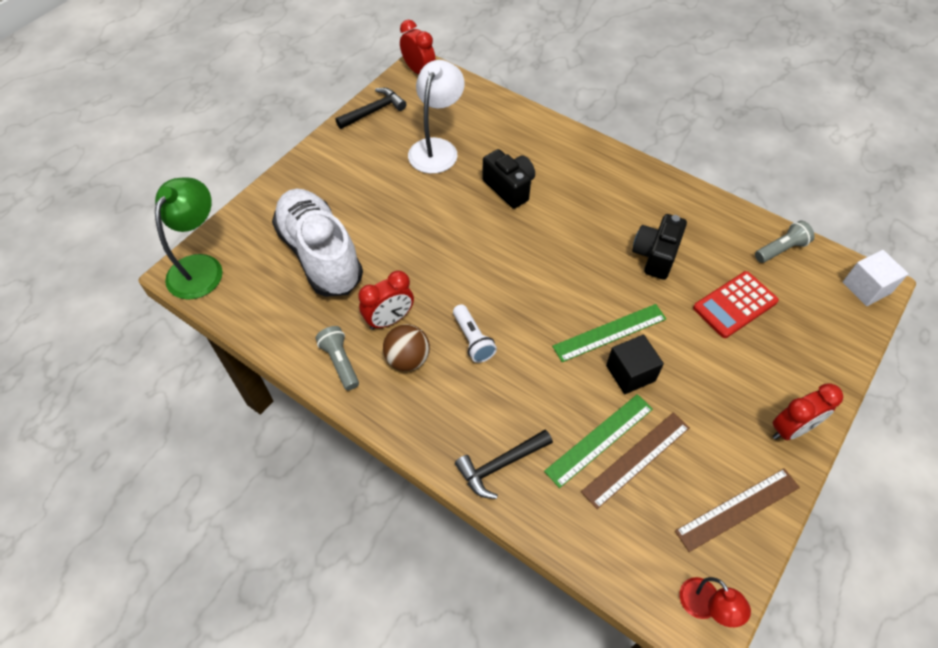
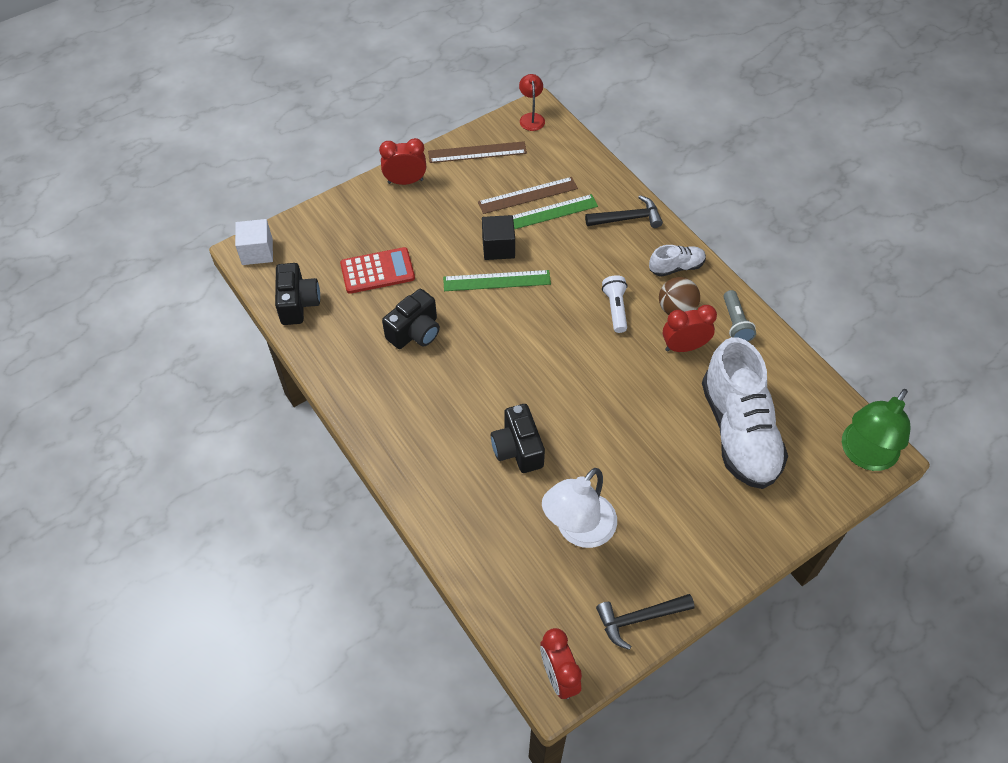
camera: 160 degrees left, 0 degrees up
grey flashlight [755,221,815,263] -> black camera [275,263,320,325]
none -> white shoe [649,245,706,277]

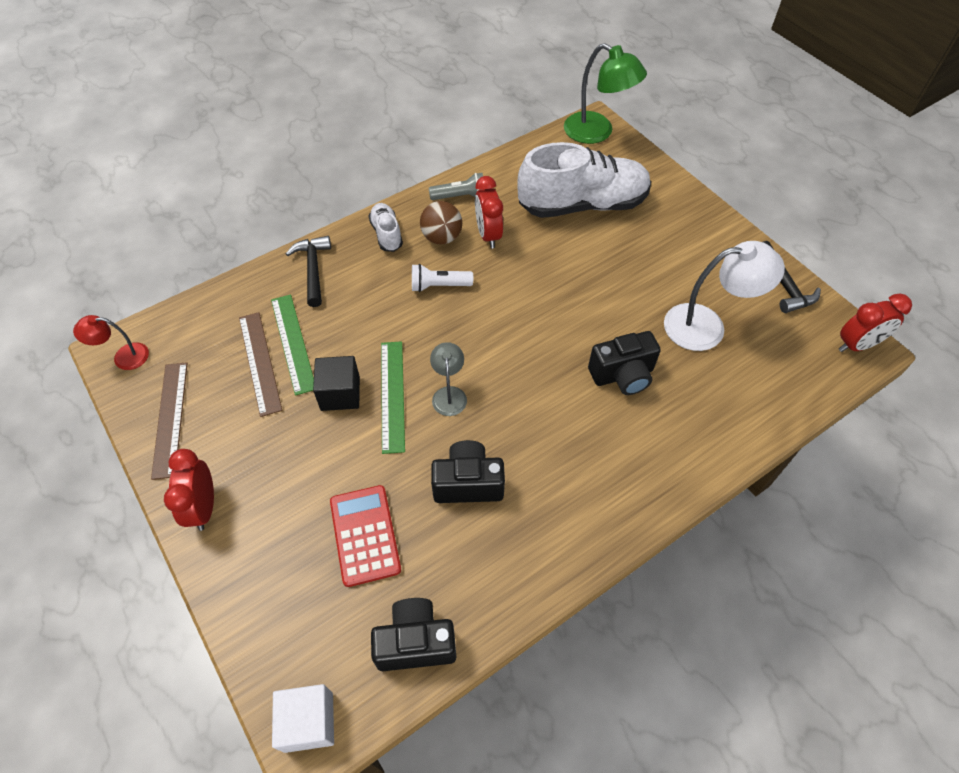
camera: 90 degrees left, 0 degrees up
black camera [382,289,440,349] -> black camera turned 45 degrees counterclockwise [431,440,505,503]
white lamp [542,468,617,548] -> white lamp turned 45 degrees counterclockwise [664,241,785,351]
none -> grey lamp [430,342,467,416]

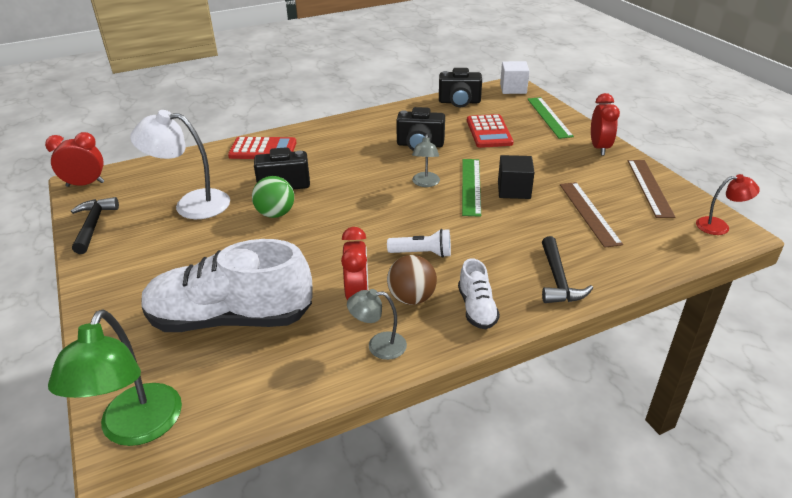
camera: 170 degrees left, 20 degrees down
green ruler [271,294,314,396] -> green ruler moved to [527,97,574,139]
grey flashlight [429,173,483,200] -> grey lamp [347,289,407,360]
green lamp [564,43,647,144] -> green lamp turned 135 degrees counterclockwise [48,309,182,446]
none -> red calculator [228,137,297,159]
none -> green ball [252,176,294,218]

